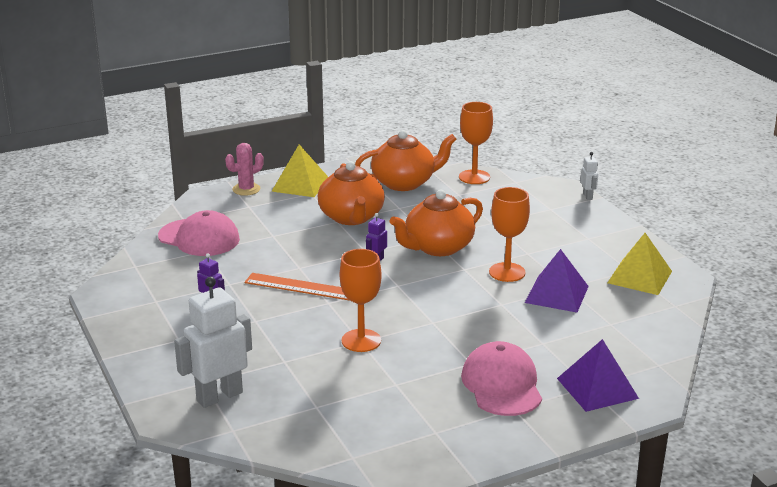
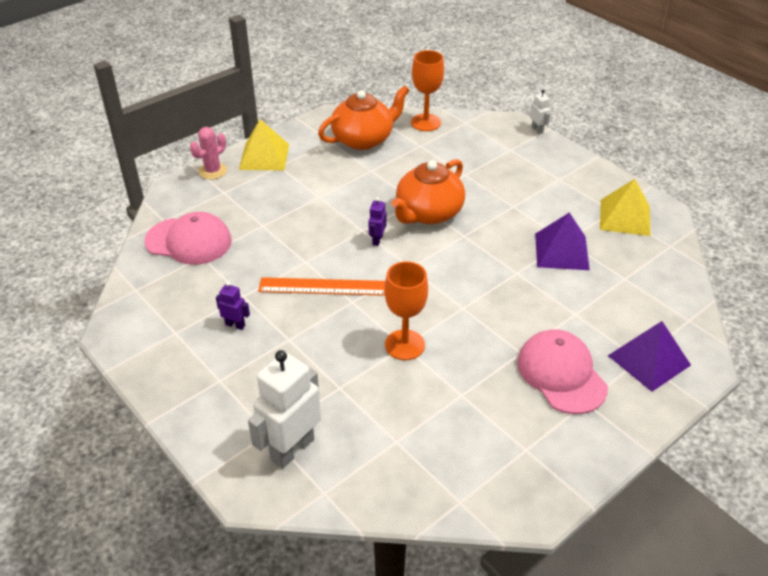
camera: 15 degrees left, 15 degrees up
orange teapot [318,161,385,225] -> none
orange goblet [489,187,530,282] -> none

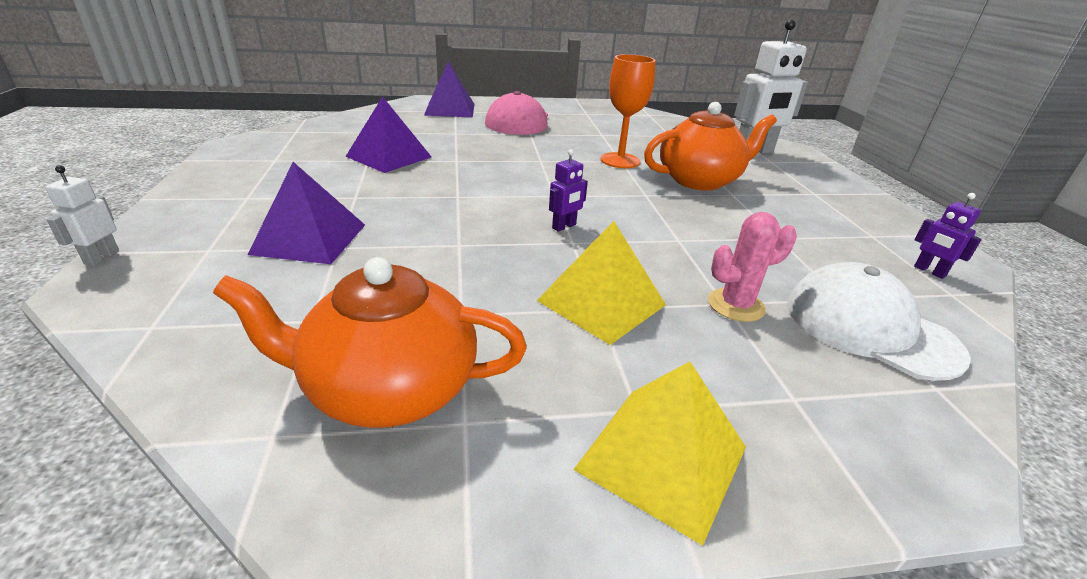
camera: 150 degrees left, 10 degrees down
pink cap [145,212,232,265] -> white cap [787,262,971,381]
pink cactus [190,127,227,179] -> pink cactus moved to [708,212,797,322]
purple robot [216,282,250,330] -> purple robot moved to [914,193,982,279]
orange ruler [258,277,385,296] -> none
orange teapot [391,159,465,224] -> orange teapot moved to [644,102,777,191]
orange goblet [411,50,444,131] -> none
yellow pyramid [600,179,651,236] -> yellow pyramid moved to [537,221,666,345]
none -> purple pyramid [248,162,365,264]

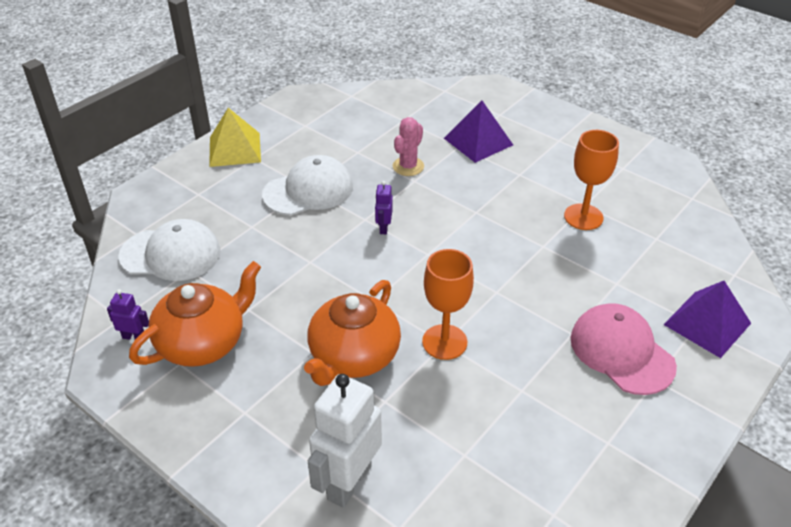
camera: 140 degrees right, 10 degrees up
white robot [45,165,119,266] -> none
orange teapot [213,257,527,428] -> orange teapot moved to [129,261,261,367]
purple pyramid [345,96,431,173] -> orange goblet [564,130,619,230]
yellow pyramid [537,221,666,345] -> white cap [262,155,353,215]
pink cactus [708,212,797,322] -> pink cactus moved to [393,117,424,176]

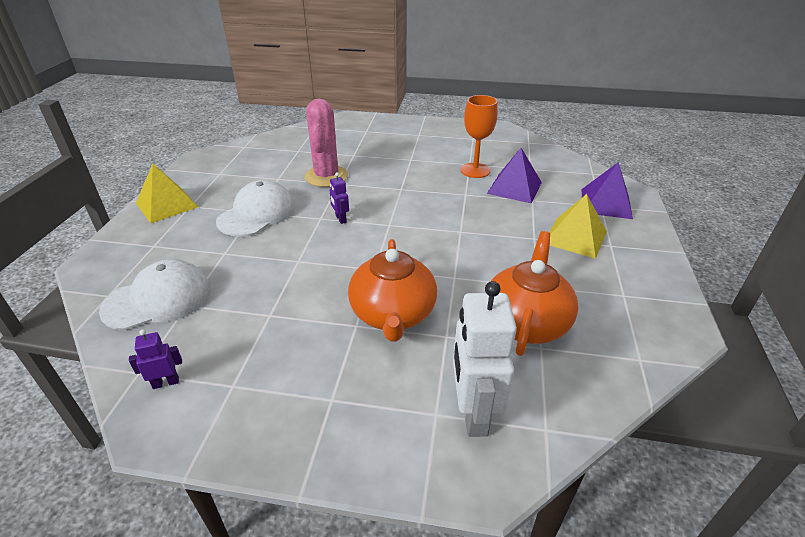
camera: 30 degrees left, 5 degrees down
orange teapot [129,261,261,367] -> orange teapot moved to [485,231,578,356]
pink cactus [393,117,424,176] -> pink cactus [305,99,348,187], size x1.63
orange goblet [422,249,474,360] -> none
purple pyramid [444,100,513,163] -> purple pyramid moved to [487,148,542,204]
pink cap [570,303,677,395] -> yellow pyramid [549,194,607,259]

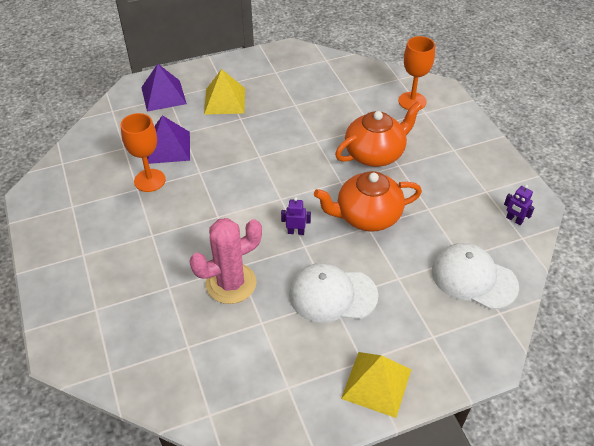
camera: 120 degrees left, 10 degrees up
purple robot [330,172,349,224] -> purple robot turned 120 degrees counterclockwise [281,197,311,235]
white robot [453,281,517,437] -> orange goblet [398,36,435,110]
orange teapot [485,231,578,356] -> orange teapot moved to [314,171,422,232]

